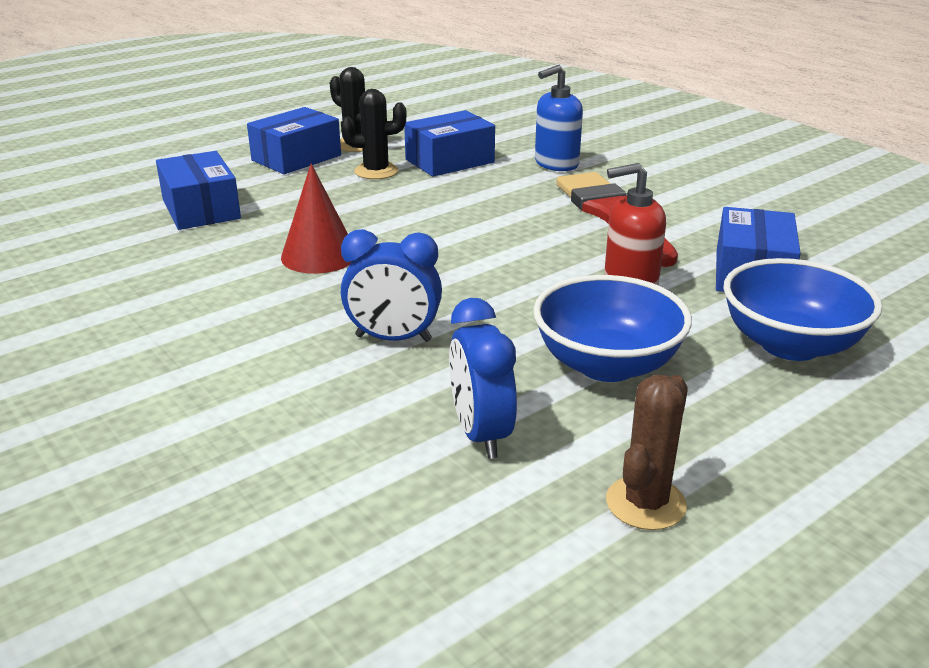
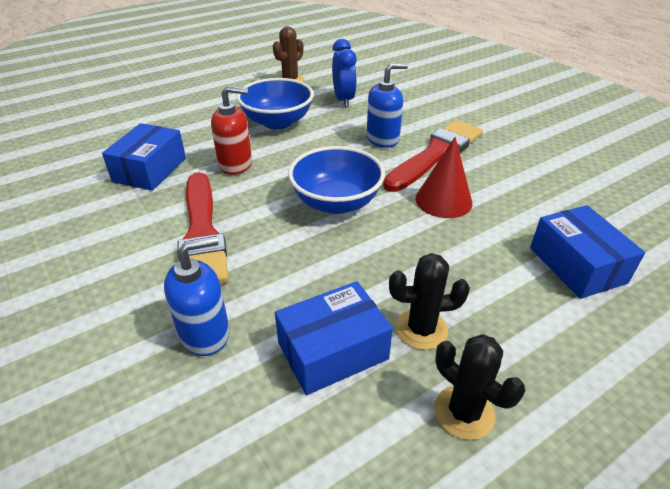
camera: 175 degrees left, 10 degrees up
blue box [247,107,341,174] -> none
blue clock [341,229,442,342] -> blue soap dispenser [367,63,408,148]
blue bowl [724,258,882,361] -> blue bowl moved to [288,146,385,214]
none -> red brush [383,120,483,192]

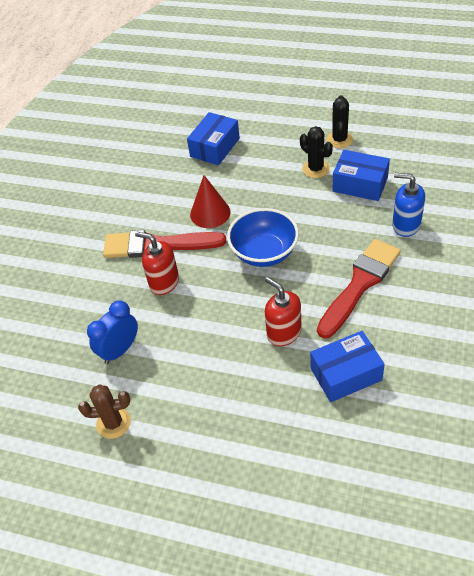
camera: 125 degrees left, 10 degrees up
blue bowl [237,78,314,130] -> none
blue soap dispenser [367,63,408,148] -> red soap dispenser [135,232,179,295]

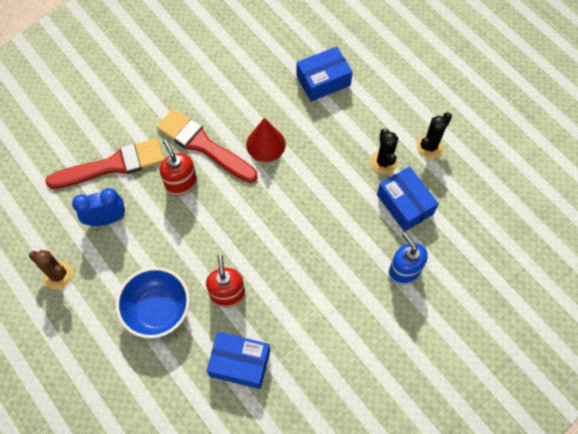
camera: 30 degrees right, 15 degrees up
blue bowl [227,208,299,267] -> blue bowl moved to [116,267,190,339]
red brush [317,239,401,338] -> red brush moved to [45,138,164,189]

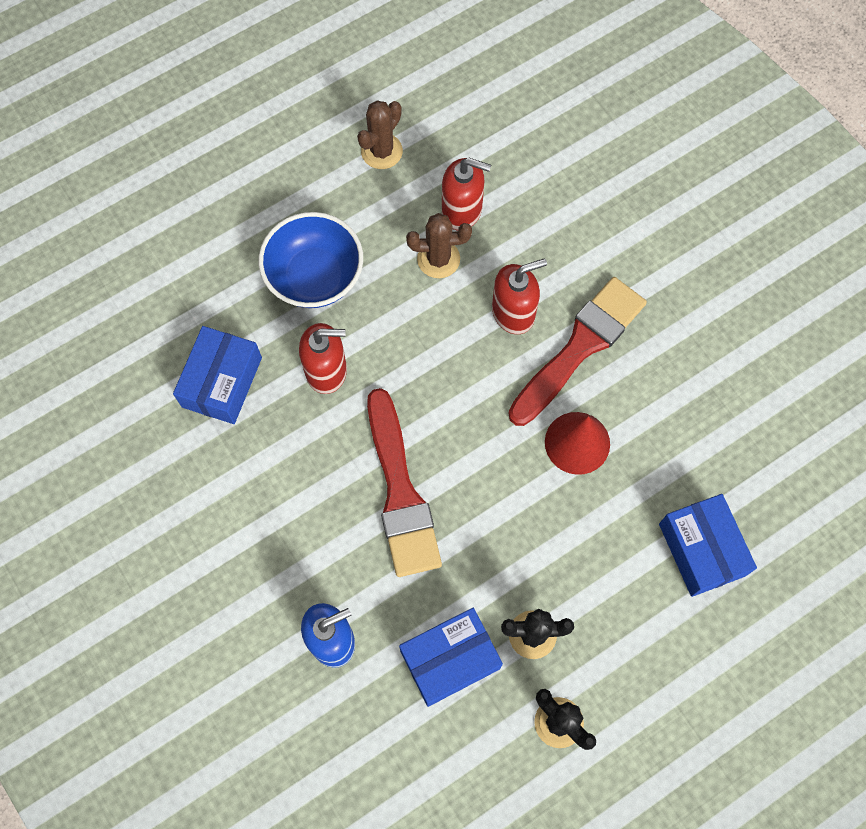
camera: 95 degrees right, 5 degrees up
red brush [45,138,164,189] -> red brush moved to [367,388,442,577]
blue clock [72,188,125,226] -> red soap dispenser [442,158,491,230]
none -> brown cactus [406,213,472,278]

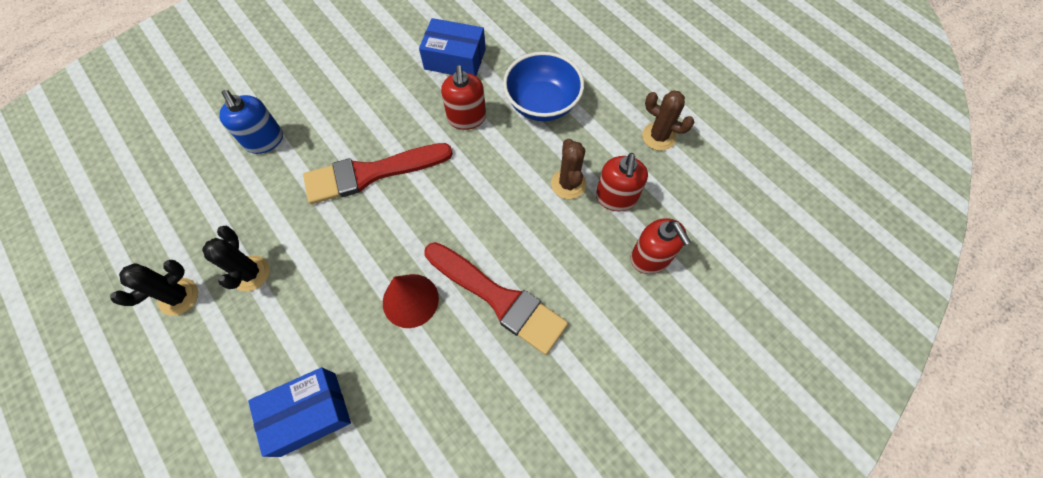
camera: 85 degrees right, 5 degrees down
blue box [399,608,503,707] -> none
red soap dispenser [492,259,547,334] -> red soap dispenser moved to [630,218,691,274]

